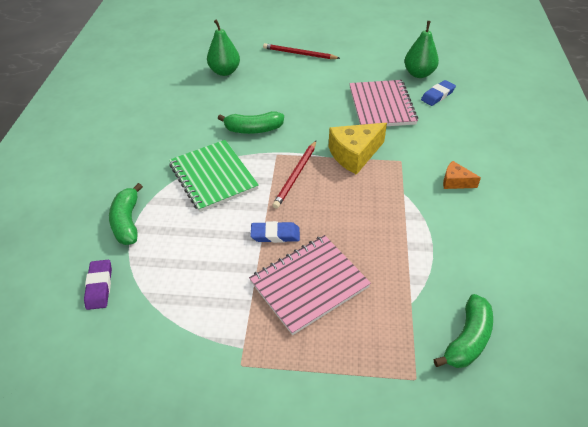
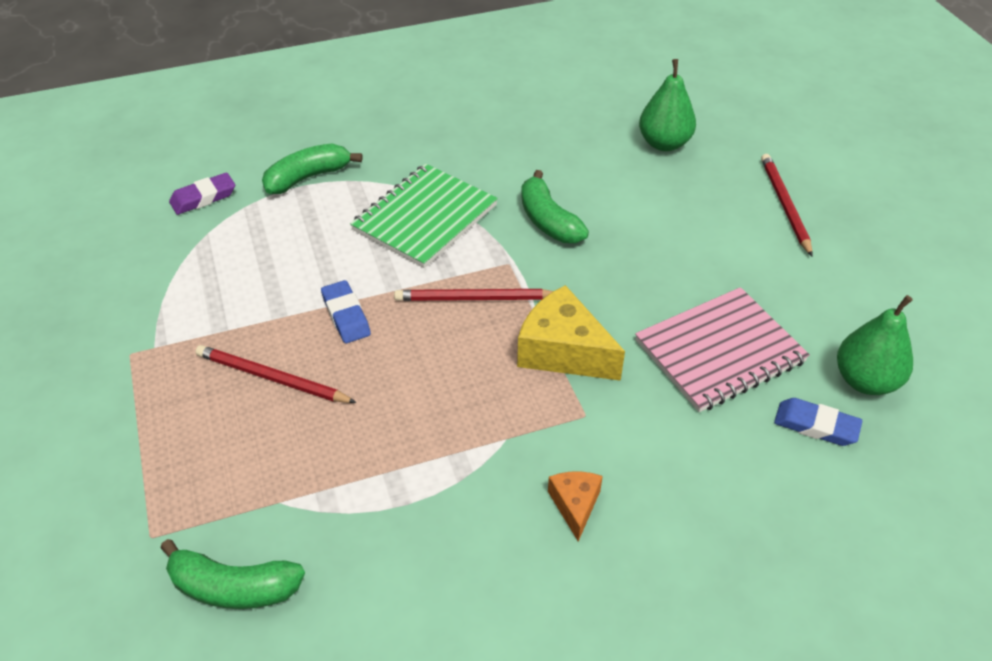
camera: 65 degrees right, 0 degrees up
pink notebook [249,235,371,335] -> red pencil [196,345,357,403]

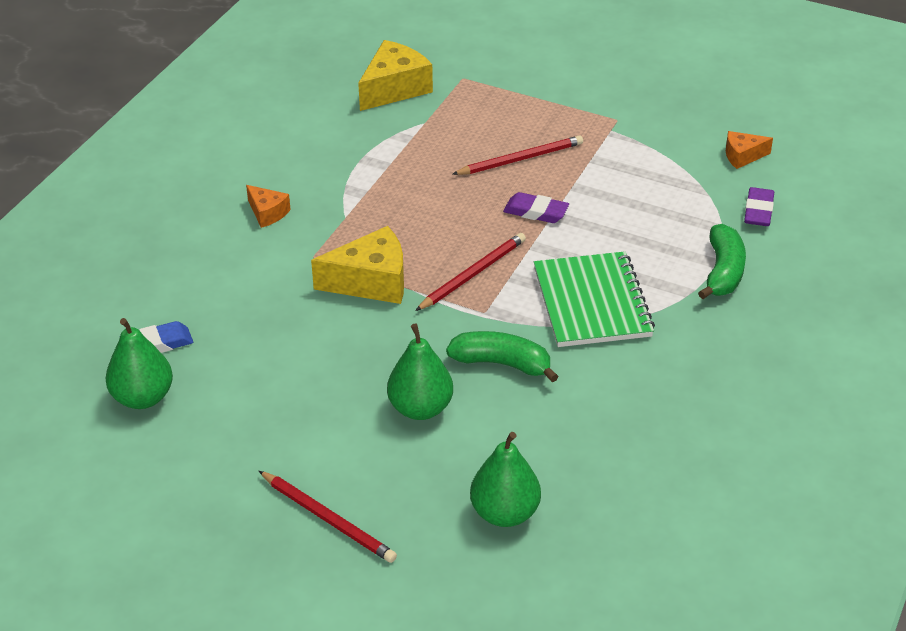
camera: 135 degrees right, 5 degrees down
green banana [161,539,305,609] -> yellow cheese [358,40,433,111]
blue eraser [321,280,371,343] -> purple eraser [503,192,569,223]
pink notebook [635,287,810,412] -> none
none -> green pear [387,323,453,420]
none -> orange cheese [726,131,773,169]

